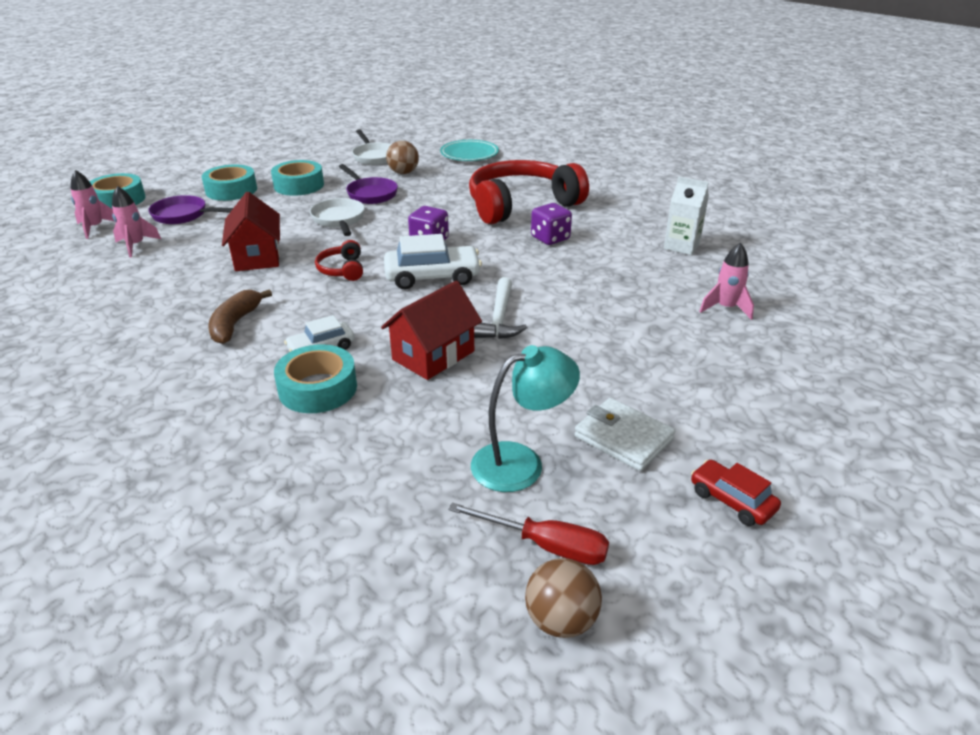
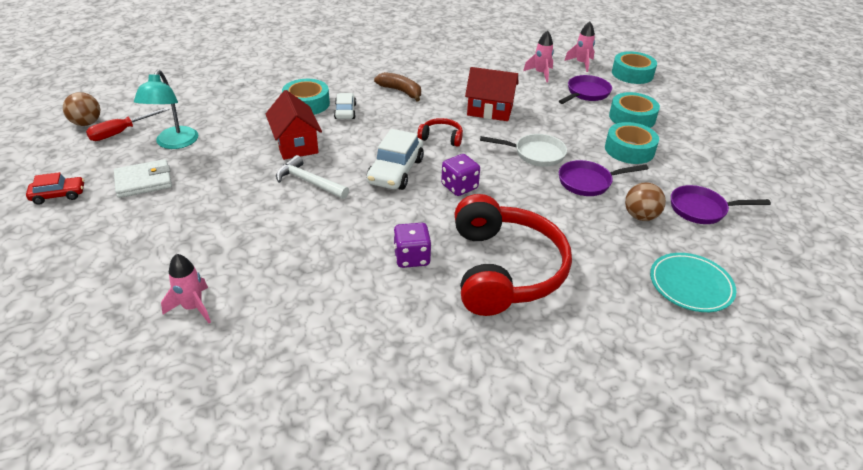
camera: 115 degrees right, 5 degrees up
white pan [352,129,392,165] -> purple pan [671,185,771,224]
white carton [664,176,709,255] -> none

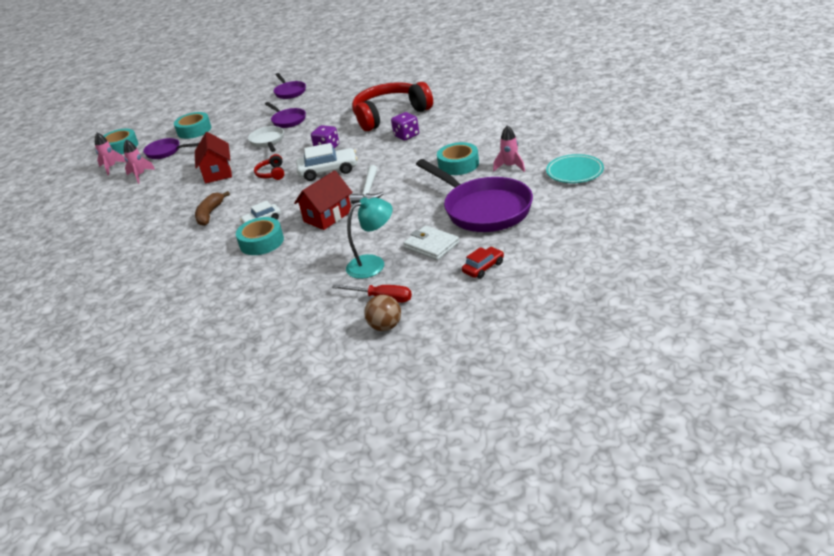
camera: 110 degrees left, 5 degrees down
red car [26,172,84,205] -> red car turned 90 degrees clockwise [462,247,504,279]
turquoise tape [605,122,659,164] -> turquoise tape moved to [437,142,479,175]
brown ball [625,182,666,221] -> none
turquoise plate [650,253,736,312] -> turquoise plate moved to [546,154,604,183]
none -> purple pan [416,159,533,232]

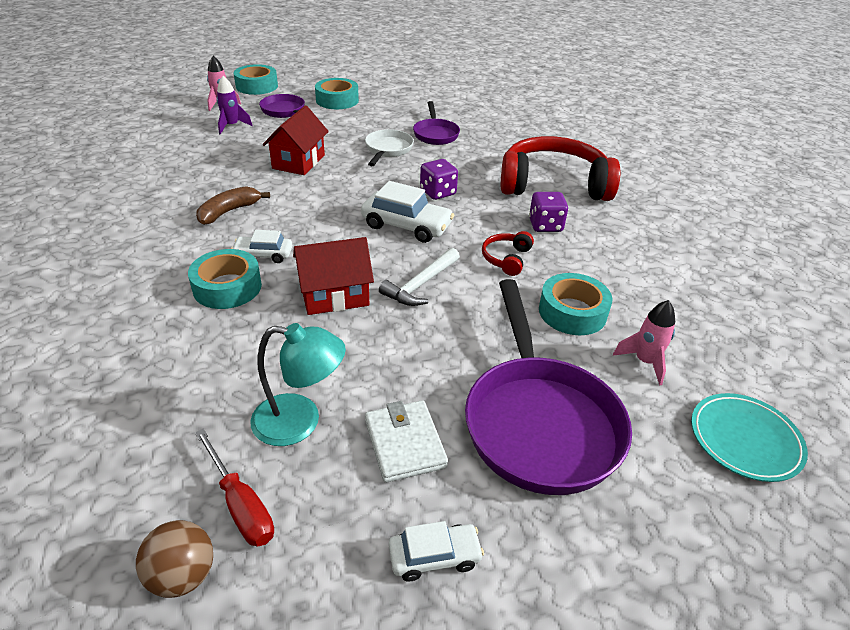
camera: 25 degrees right, 5 degrees up
pink rocket [124,139,155,184] -> purple rocket [216,76,253,135]
red headphones [254,154,284,180] -> red headphones moved to [482,231,534,276]
purple pan [274,73,306,99] -> none
red car [462,247,504,279] -> white car [389,521,484,582]

